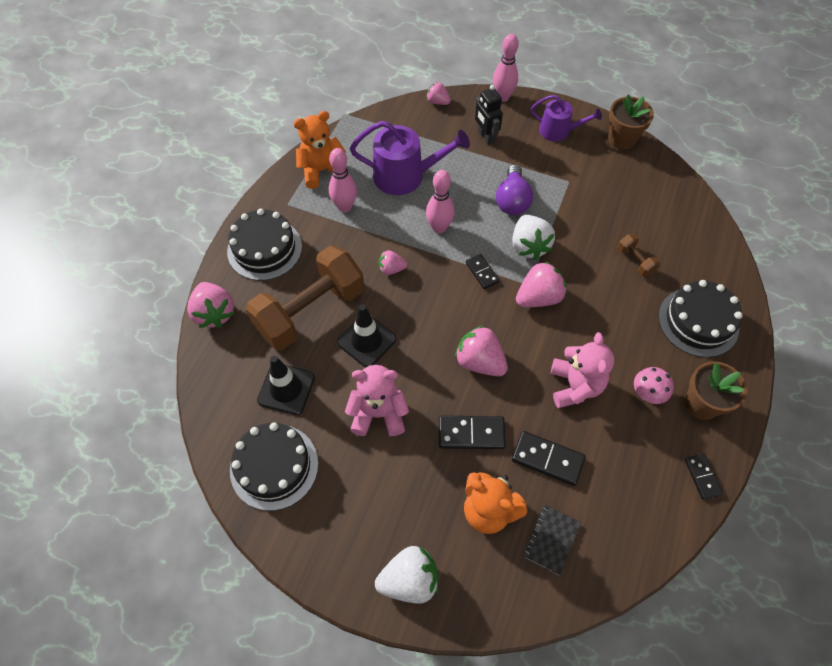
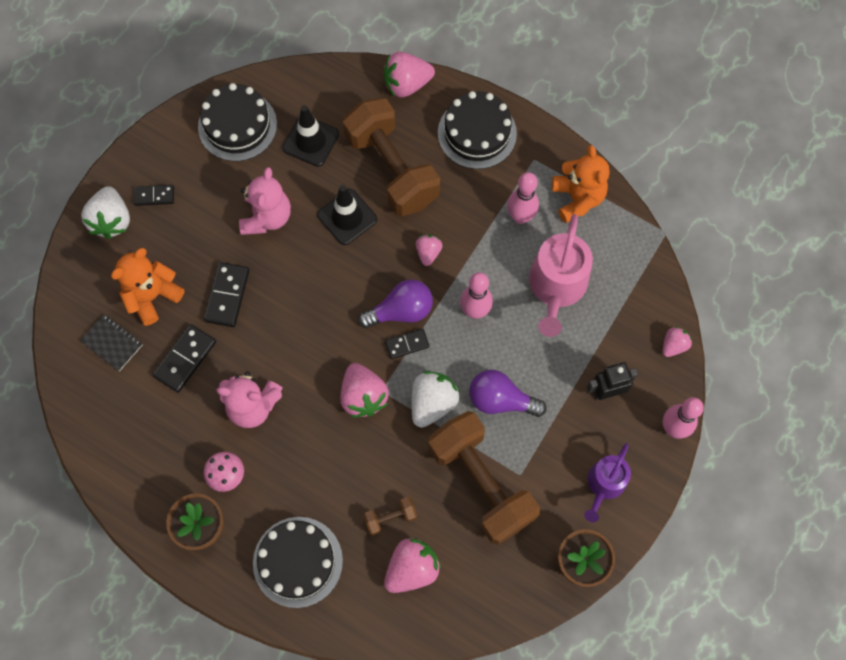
camera: 100 degrees right, 10 degrees up
purple watering can [350,121,470,195] -> pink watering can [529,214,593,337]
pink strawberry [455,325,508,376] -> pink strawberry moved to [384,538,441,593]
white strawberry [512,215,555,260] -> white strawberry turned 120 degrees clockwise [412,371,460,428]
black domino [685,454,723,500] -> black domino moved to [134,185,174,206]
none -> purple light bulb [358,279,433,328]
none -> brown dumbbell [428,411,540,545]

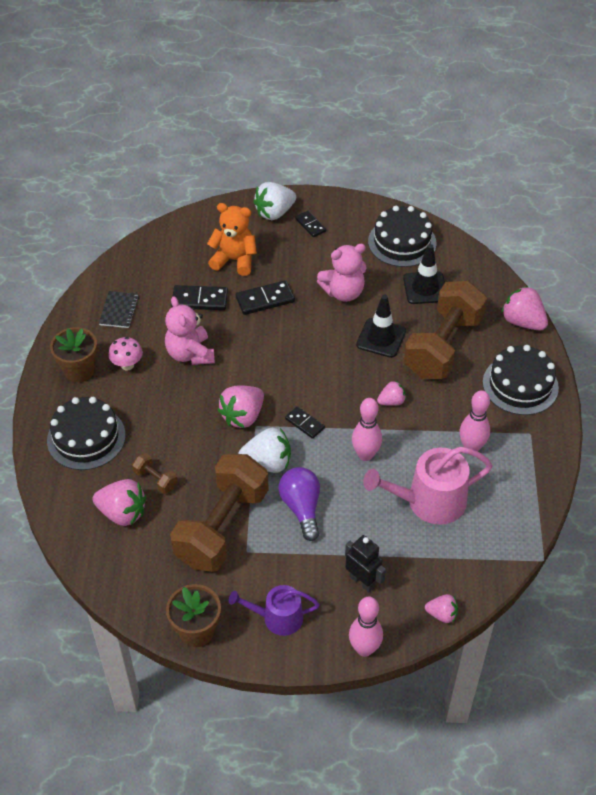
camera: 60 degrees right, 20 degrees down
black notebook [80,314,142,371] -> black notebook moved to [99,291,139,328]
purple light bulb [358,279,433,328] -> none
orange teddy bear [552,145,610,223] -> none

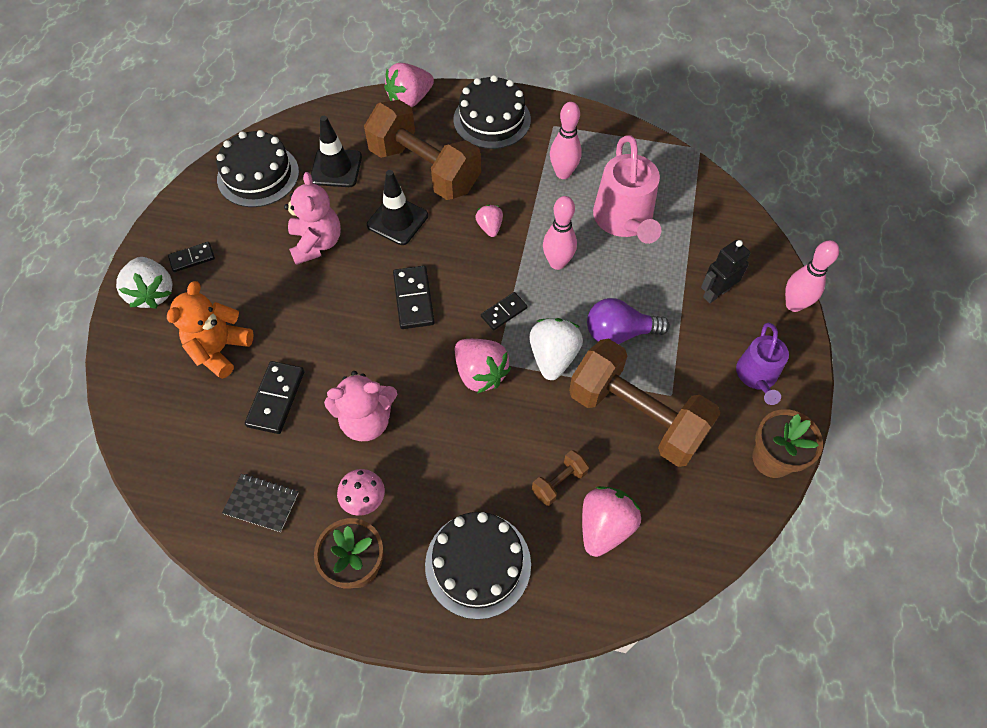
camera: 80 degrees left, 10 degrees up
black domino [236,280,295,315] -> black domino moved to [393,266,435,329]
pink strawberry [425,594,458,623] -> none

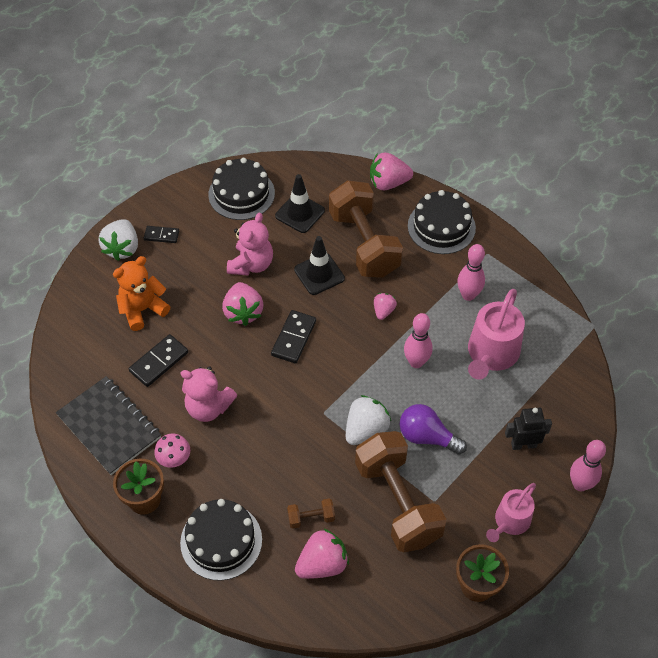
camera: 30 degrees right, 5 degrees down
black notebook [222,474,298,532] -> black notebook [56,376,161,475], size x1.94
pink strawberry [455,339,511,394] -> pink strawberry moved to [222,282,263,326]
black domino [481,292,527,330] -> none
purple watering can [736,322,789,405] -> pink watering can [486,483,536,542]

